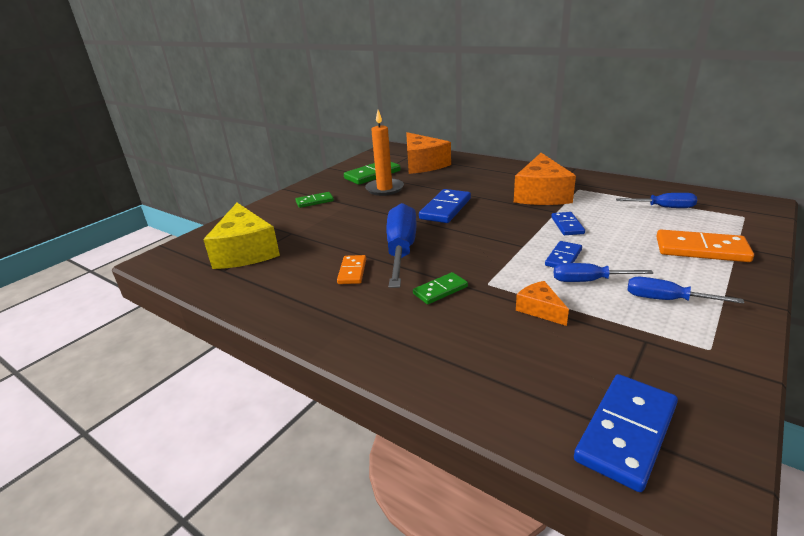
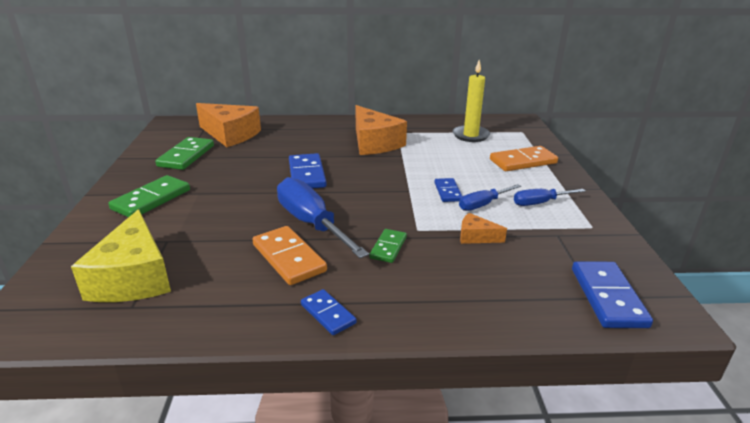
camera: 40 degrees left, 0 degrees up
yellow cheese [203,203,280,269] -> yellow cheese turned 45 degrees clockwise [71,209,171,302]
green domino [295,192,334,208] -> green domino [108,175,190,217], size x1.66
orange domino [337,255,366,284] -> orange domino [252,226,327,285], size x1.66
orange candle [365,110,404,196] -> none
blue domino [551,212,585,235] -> blue domino moved to [301,289,356,335]
blue screwdriver [616,193,697,208] -> yellow candle [452,60,490,142]

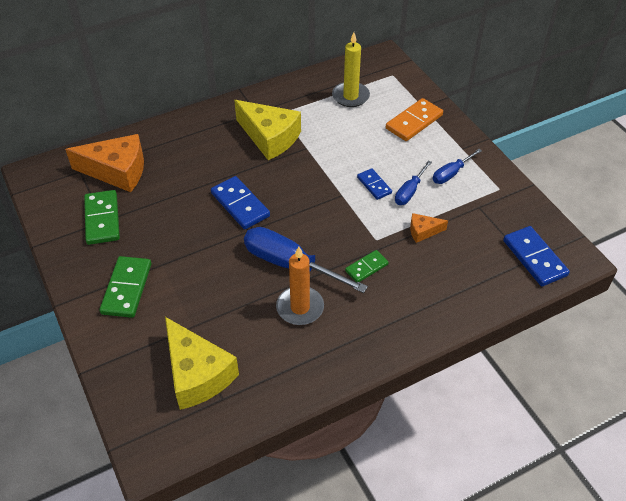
camera: 25 degrees left, 20 degrees up
orange domino [252,226,327,285] -> orange candle [276,246,324,325]
blue domino [301,289,356,335] -> none
orange cheese [356,105,407,155] -> yellow cheese [234,100,301,160]
green domino [369,229,407,263] -> green domino turned 60 degrees clockwise [345,250,389,282]

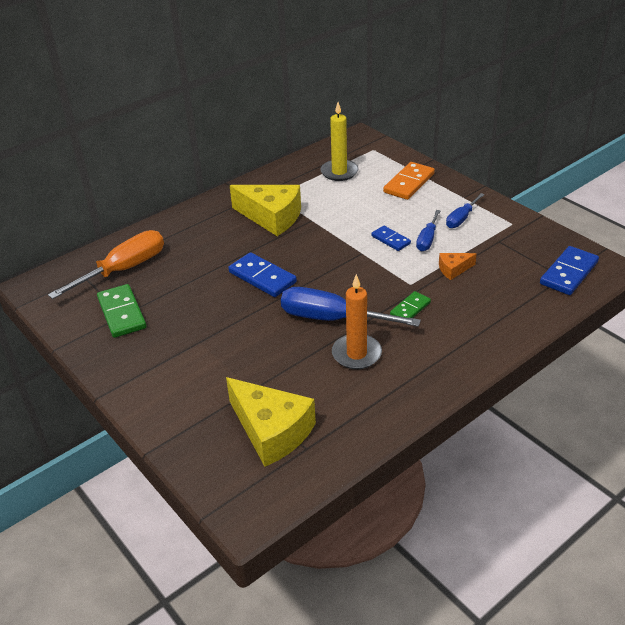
camera: 10 degrees left, 10 degrees down
orange cheese [65,134,144,192] -> orange screwdriver [48,230,164,299]
green domino [100,256,151,318] -> none
blue domino [503,226,570,286] -> blue domino turned 75 degrees clockwise [540,246,599,295]

